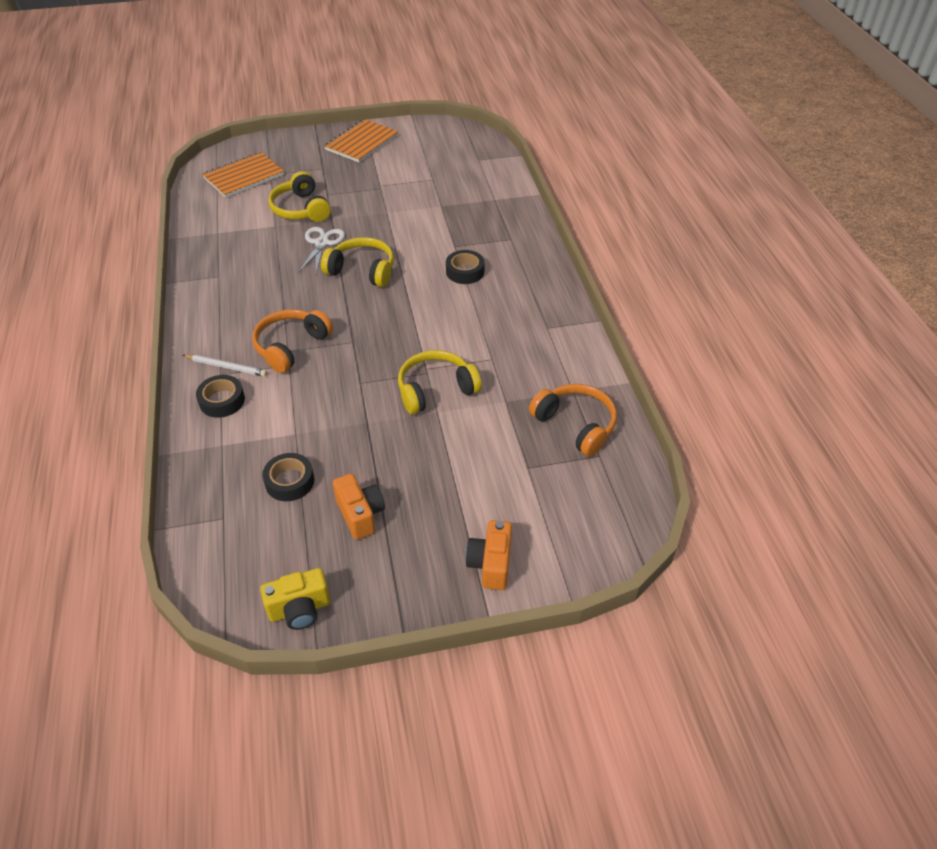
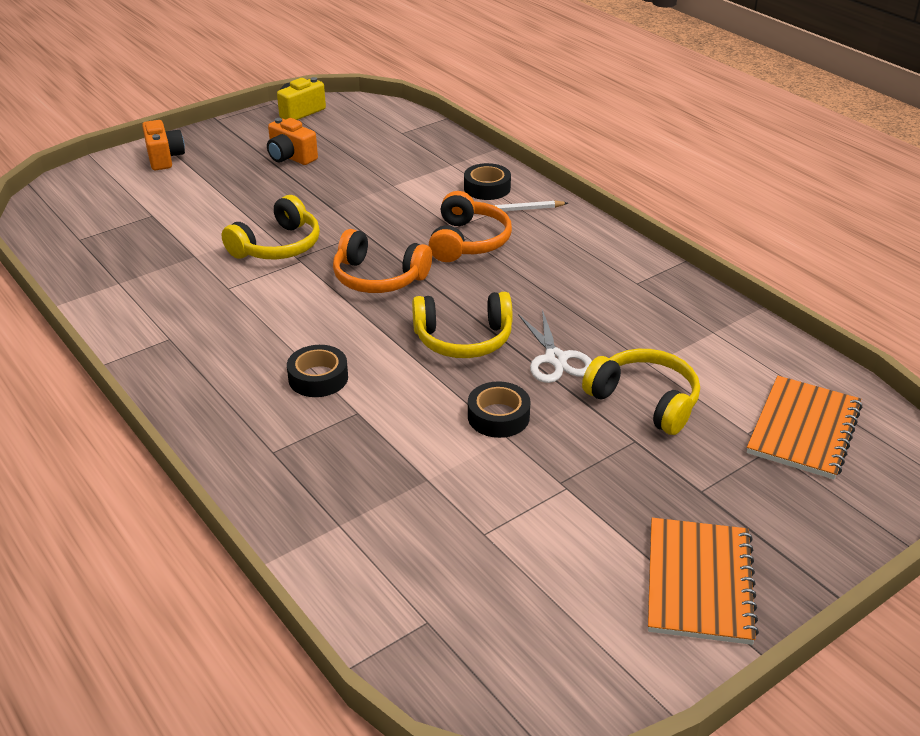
camera: 155 degrees right, 10 degrees down
black tape [262,453,314,501] -> black tape moved to [468,381,530,438]
orange headphones [529,384,617,457] -> orange headphones moved to [333,229,432,293]

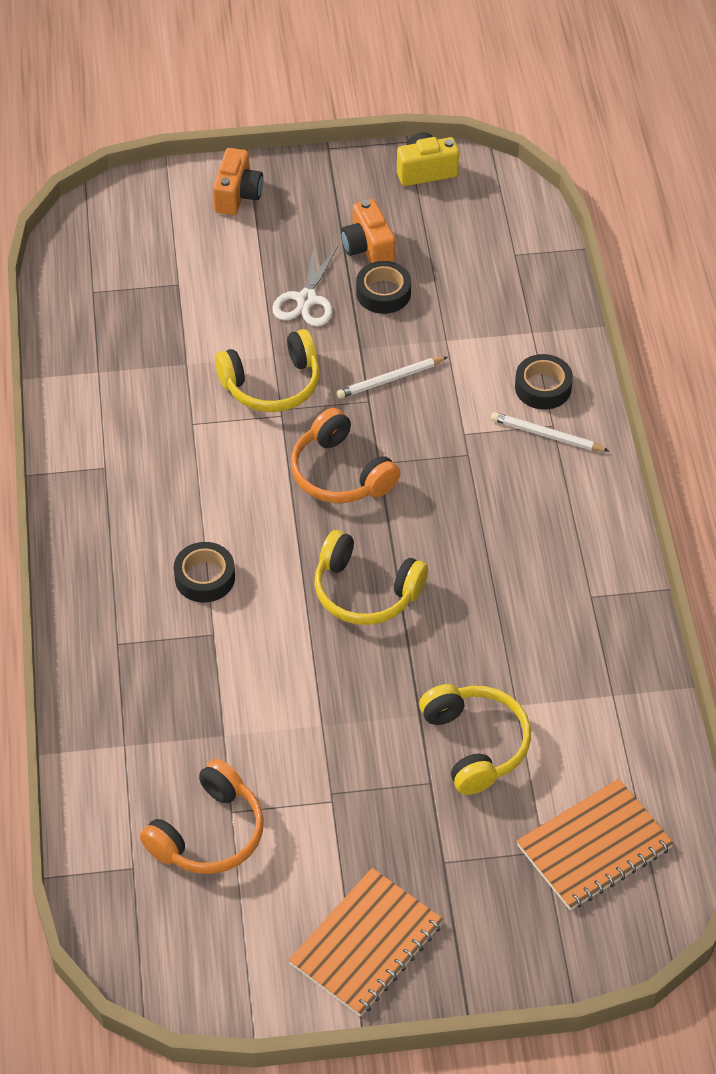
camera: 30 degrees right, 15 degrees up
orange headphones [429,191,512,262] -> orange headphones moved to [140,759,264,874]
black tape [468,381,530,438] -> black tape moved to [356,261,411,314]
white scissors [518,309,592,383] -> white scissors moved to [272,246,338,327]
none -> white pencil [336,357,447,399]

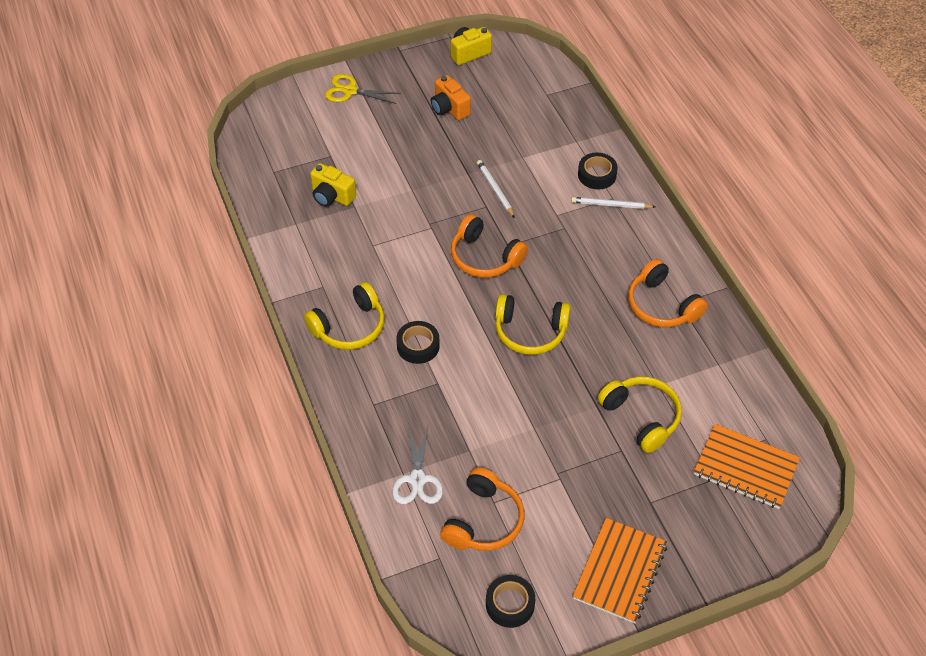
camera: 15 degrees left, 0 degrees up
orange camera [213,148,263,215] -> yellow scissors [325,74,401,104]
yellow headphones [215,329,320,412] -> yellow headphones moved to [304,282,385,350]
white scissors [272,246,338,327] -> white scissors moved to [392,426,443,504]
white pencil [336,357,447,399] -> white pencil turned 105 degrees clockwise [477,160,515,218]
black tape [356,261,411,314] -> black tape moved to [486,575,535,628]
orange notebook [517,779,674,910] -> orange notebook turned 75 degrees clockwise [694,424,800,509]
none -> yellow camera [310,163,356,207]
none -> orange headphones [628,259,708,327]

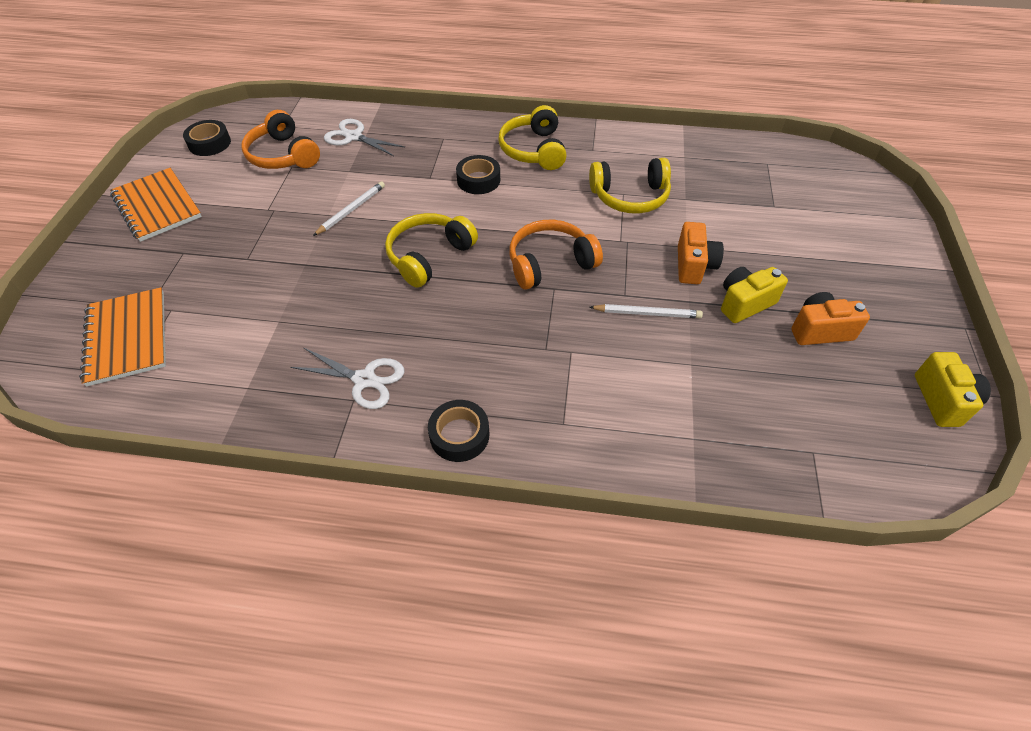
camera: 120 degrees right, 0 degrees up
yellow camera [310,163,356,207] -> yellow camera moved to [721,267,788,323]
yellow scissors [325,74,401,104] -> none
white pencil [571,197,656,209] -> white pencil moved to [313,181,385,236]
black tape [578,153,618,189] -> black tape moved to [428,400,489,462]
yellow headphones [598,376,682,453] -> yellow headphones moved to [589,158,671,213]
orange headphones [628,259,708,327] -> white scissors [290,347,404,409]
orange notebook [694,424,800,509] -> orange notebook turned 75 degrees counterclockwise [79,288,166,387]
none -> orange camera [678,222,724,284]

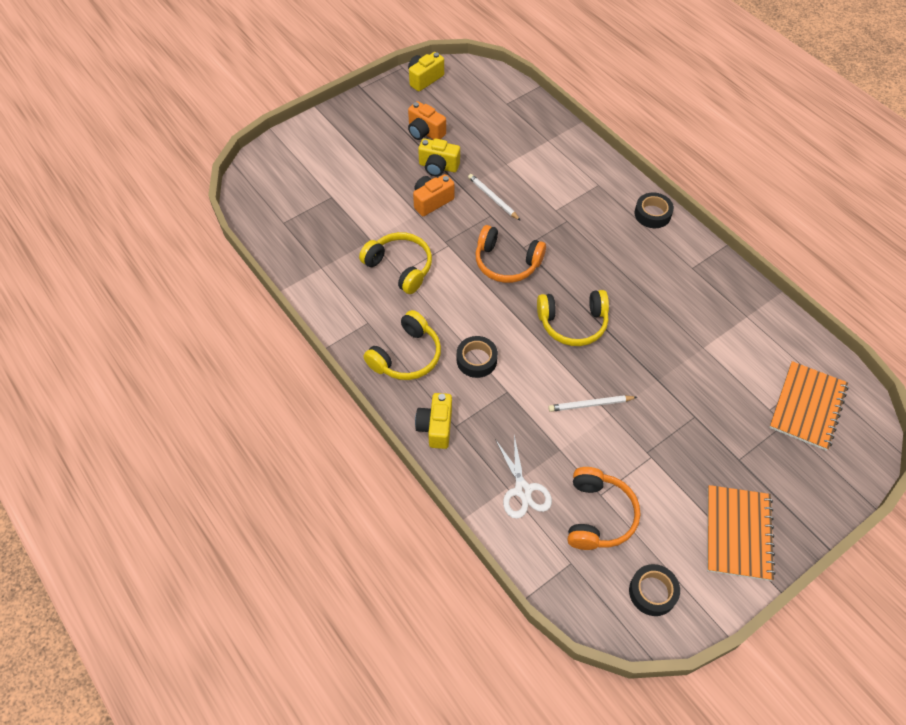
camera: 135 degrees left, 5 degrees up
white scissors [290,347,404,409] -> none
none -> yellow camera [415,393,452,449]

